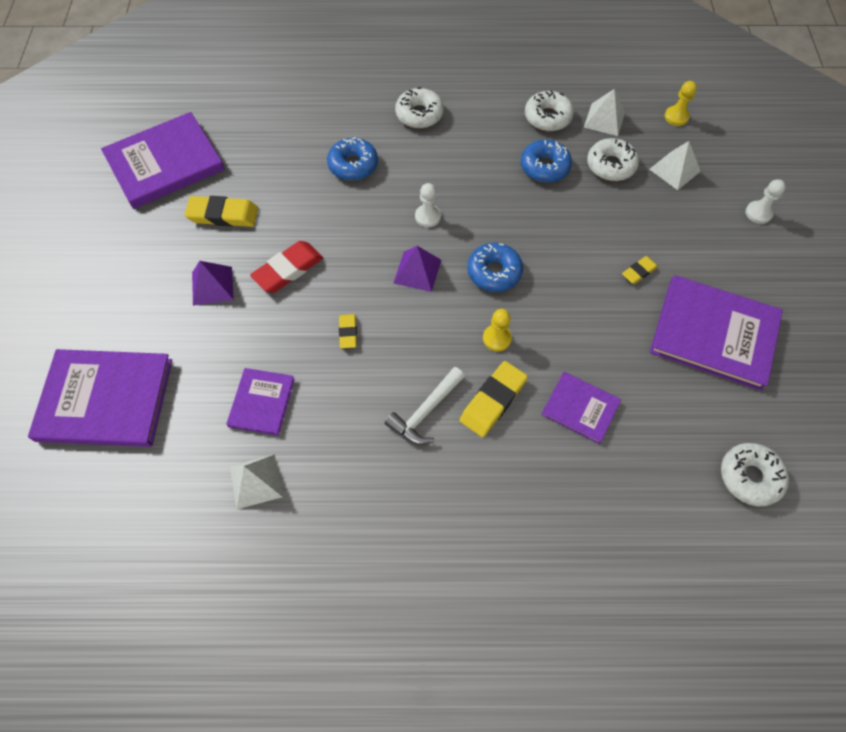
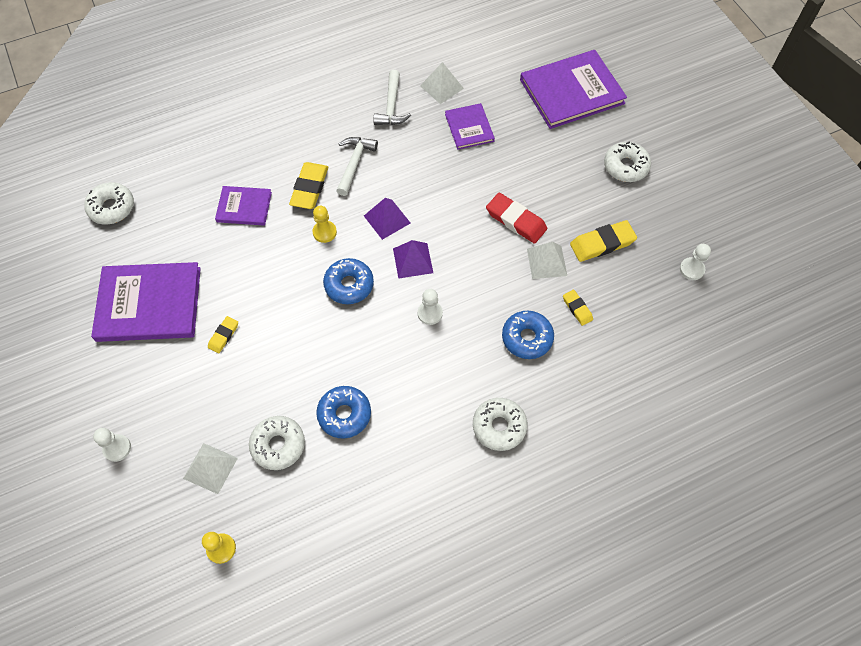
camera: 155 degrees right, 0 degrees up
purple book [101,112,225,209] -> white pawn [680,244,711,280]
purple pyramid [192,261,234,306] -> purple pyramid moved to [364,198,410,240]
red eraser [250,241,323,293] -> red eraser turned 75 degrees counterclockwise [486,193,547,244]
yellow eraser [339,314,357,348] -> yellow eraser moved to [563,290,593,326]
white donut [525,90,574,131] -> white donut moved to [604,142,651,182]
white pyramid [584,89,625,136] -> white pyramid moved to [527,242,567,279]
none -> white hammer [373,70,411,125]

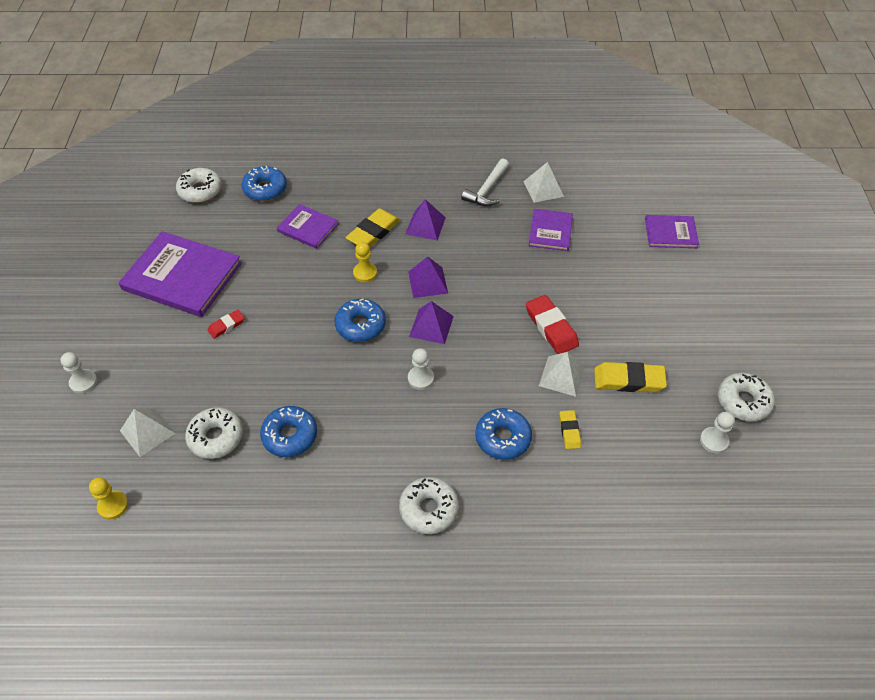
camera: 25 degrees right, 10 degrees down
yellow eraser [208,316,238,353] -> red eraser [208,310,245,339]
white hammer [336,137,378,196] -> purple pyramid [406,199,446,240]
purple book [520,50,627,129] -> purple book [645,215,699,248], size x0.54
white donut [604,142,651,182] -> white donut moved to [718,373,775,422]
none -> blue donut [242,166,287,201]

